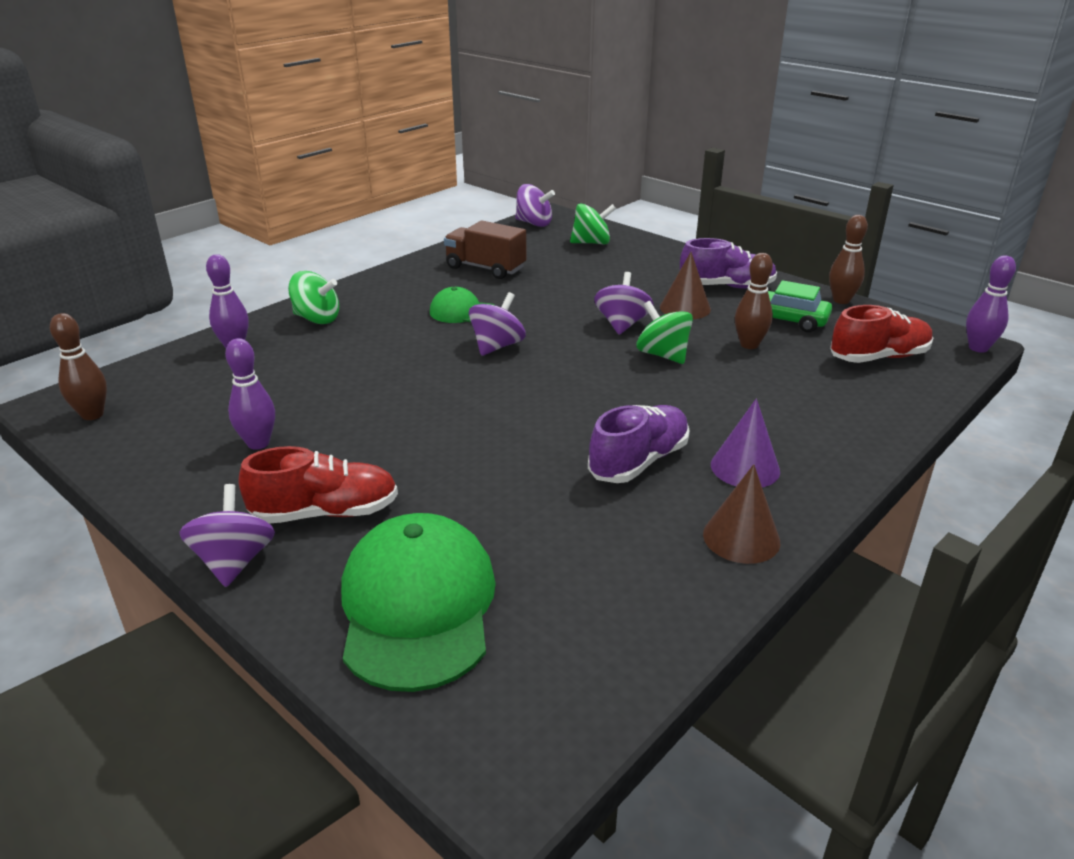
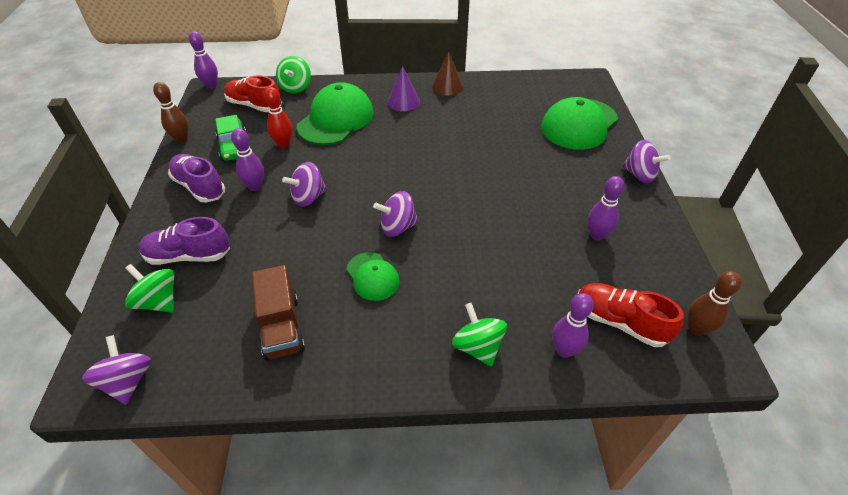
camera: 135 degrees left, 15 degrees up
purple spinning top [179,484,275,587] -> purple spinning top turned 90 degrees counterclockwise [622,140,670,183]
red shoe [239,446,398,524] -> red shoe moved to [578,283,684,347]
purple shoe [588,405,690,483] -> purple shoe moved to [138,217,230,265]
green spinning top [636,301,693,364] -> green spinning top moved to [276,56,311,94]
brown cone [660,252,711,319] -> purple bowling pin [231,128,264,191]
brown bowling pin [735,253,773,349] -> red bowling pin [264,87,292,148]
none -> green cap [297,82,374,145]

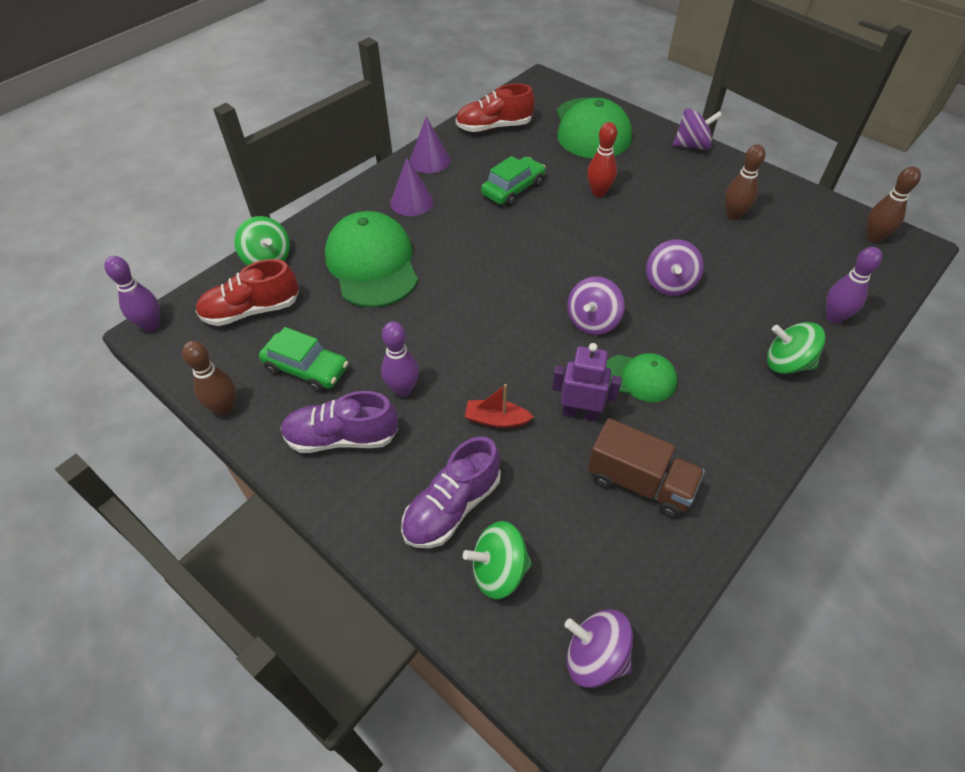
camera: 45 degrees left, 5 degrees up
red bowling pin [264,87,292,148] -> red bowling pin moved to [587,122,617,197]
purple spinning top [282,162,327,207] -> purple spinning top moved to [646,239,704,296]
brown cone [432,52,463,96] -> purple cone [410,117,450,173]
red shoe [578,283,684,347] -> red shoe moved to [456,83,534,132]
purple bowling pin [588,176,624,240] -> brown bowling pin [725,144,765,220]
none -> red boat [465,384,534,428]
none -> green car [481,156,546,207]
none -> purple robot [552,343,622,422]

